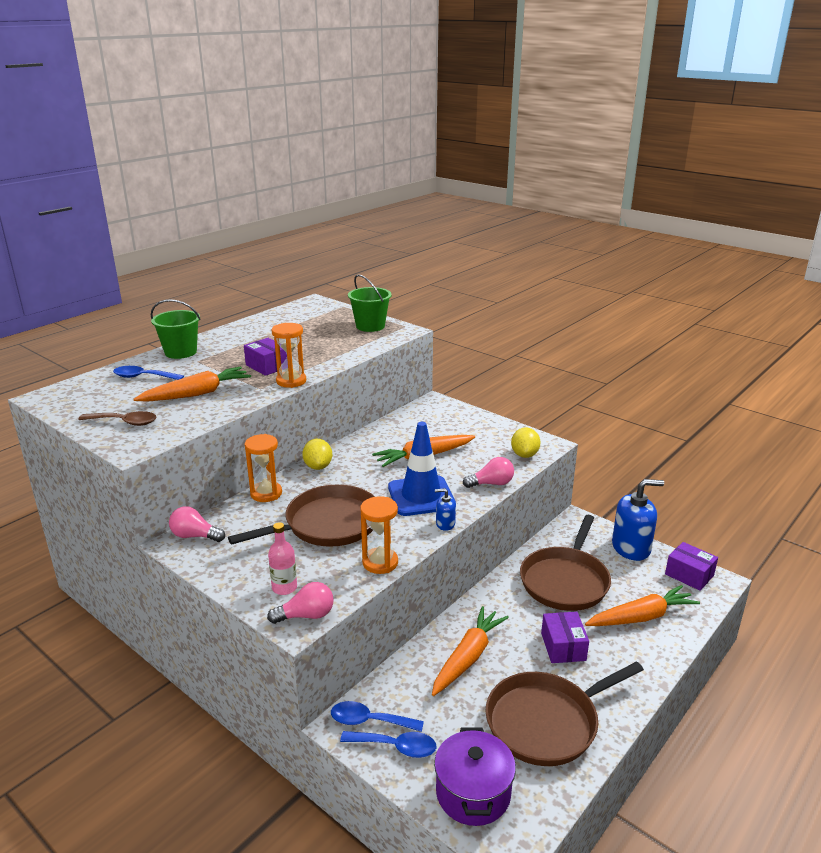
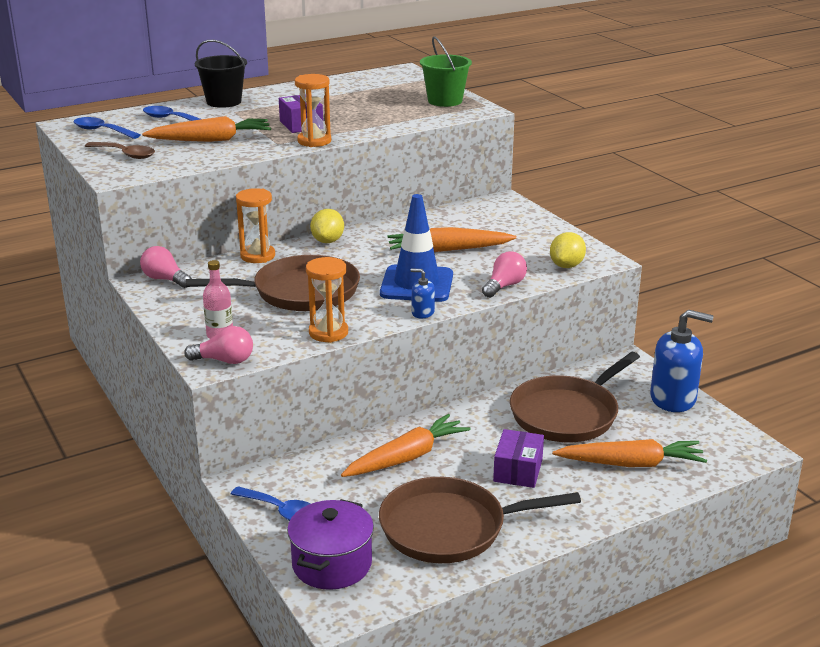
camera: 20 degrees right, 0 degrees up
green bucket [151,299,200,359] -> black bucket [195,40,247,108]
blue spoon [331,701,424,732] -> blue spoon moved to [74,117,140,139]
pink light bulb [463,457,514,488] -> pink light bulb turned 60 degrees counterclockwise [482,251,527,298]
purple box [665,542,718,591] -> none

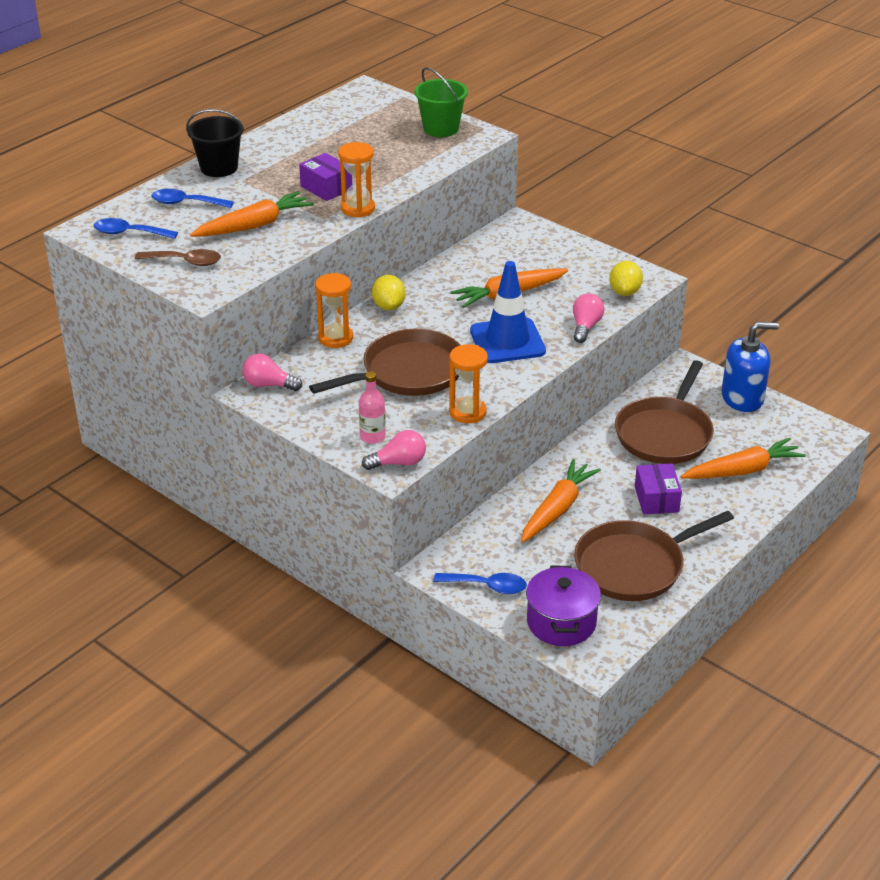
camera: 20 degrees left, 10 degrees up
blue soap dispenser [410,269,435,319] -> none

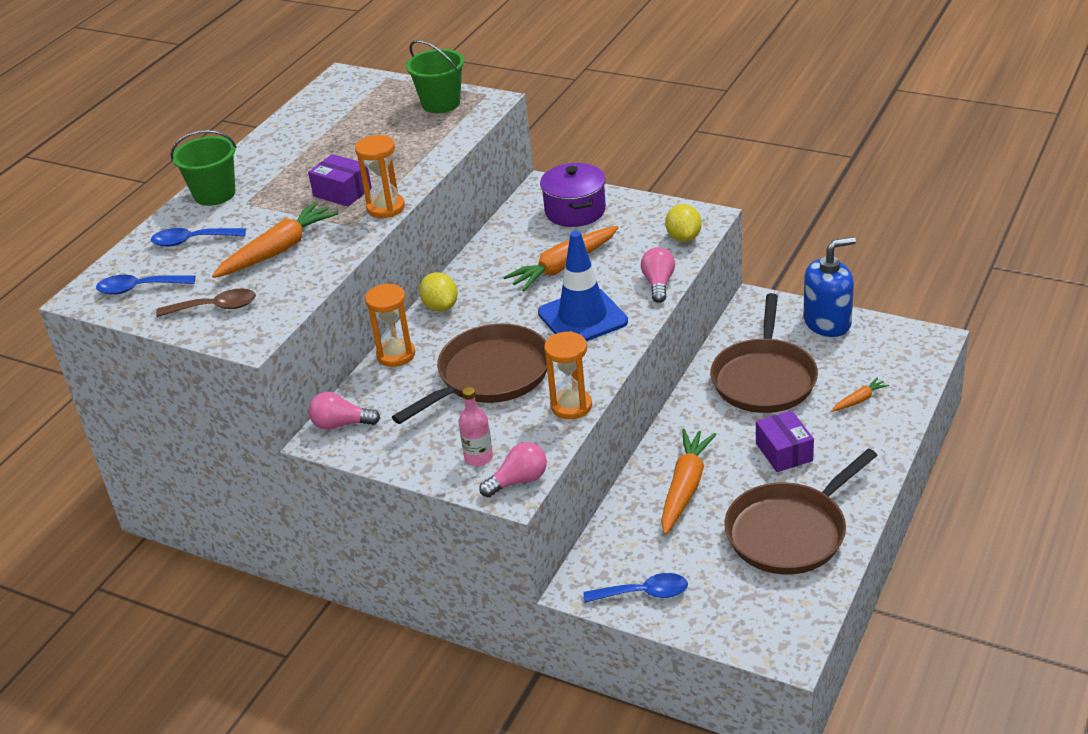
camera: 10 degrees left, 0 degrees up
black bucket [186,109,244,177] -> green bucket [171,130,237,206]
purple pot [526,566,601,646] -> purple pot moved to [540,163,606,227]
orange carrot [681,438,806,479] -> orange carrot [831,377,889,412], size x0.49

